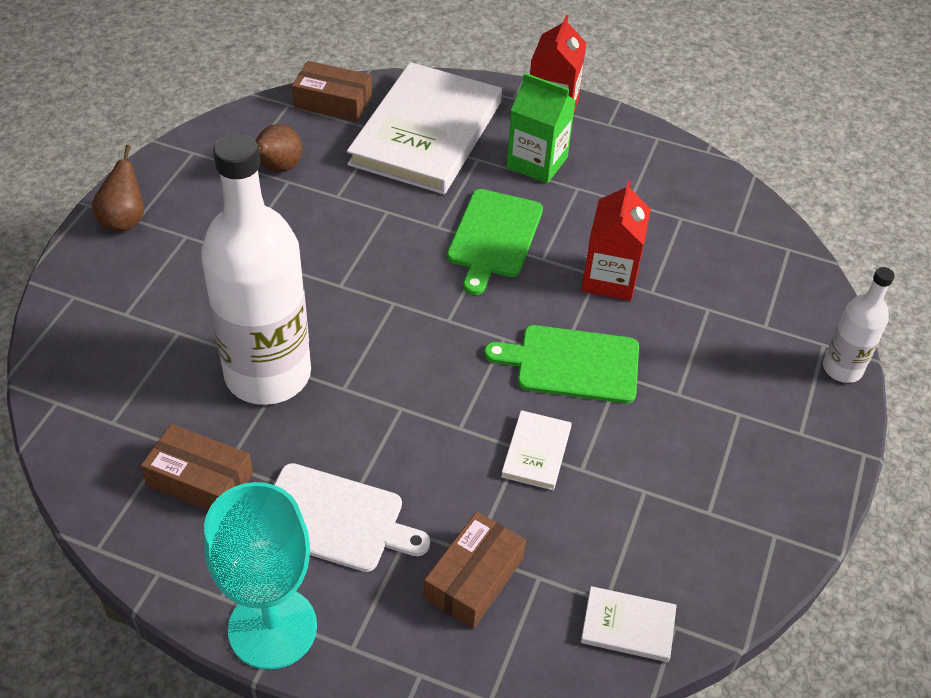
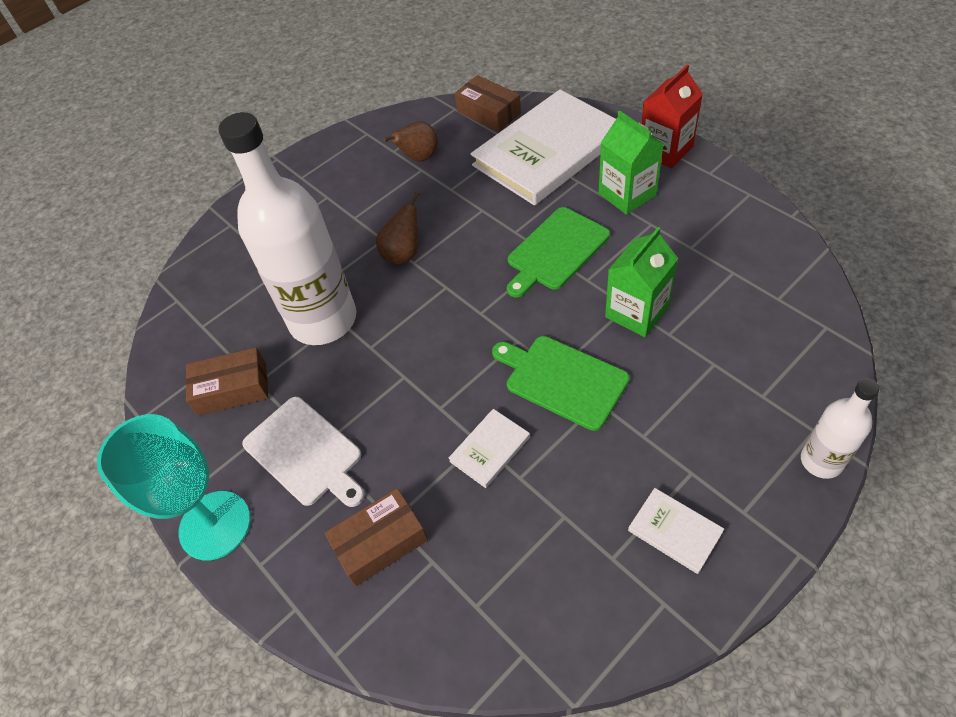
camera: 35 degrees right, 5 degrees up
brown pear [92,145,144,231] -> brown pear moved to [376,192,419,265]
brown box [141,424,253,510] -> brown box turned 60 degrees counterclockwise [185,347,269,416]
red carton [581,180,651,301] -> green carton [605,227,678,337]
white book [581,586,677,662] -> white book moved to [628,488,724,574]

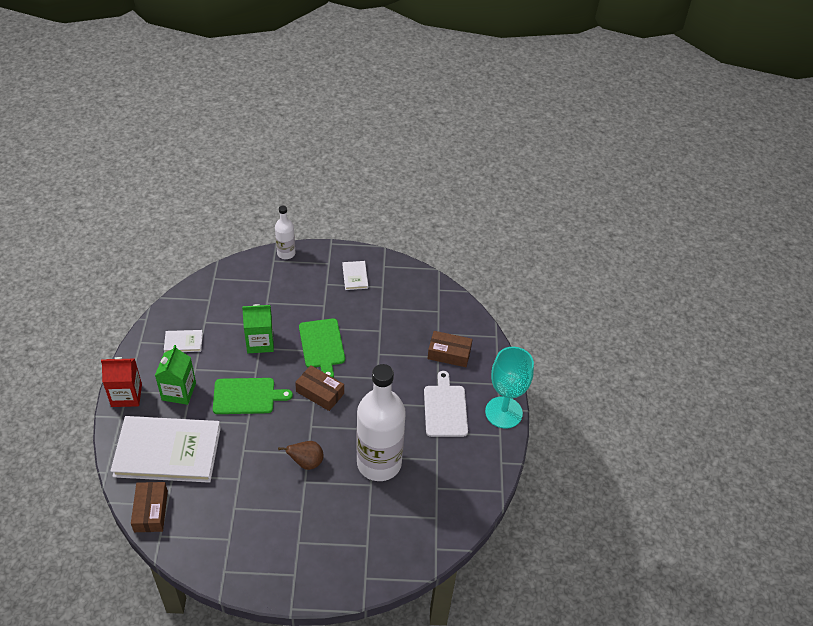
camera: 145 degrees left, 5 degrees down
brown box [185,347,269,416] -> brown box moved to [295,365,344,411]
brown pear [383,121,438,162] -> none
white book [449,409,530,488] -> white book moved to [164,330,203,353]

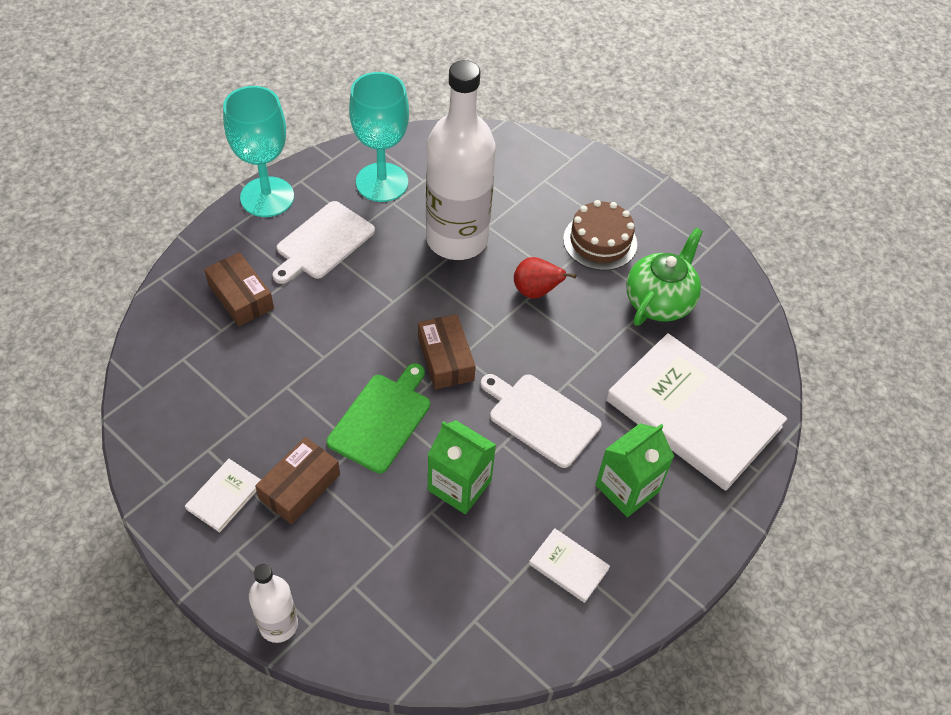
camera: 140 degrees left, 5 degrees up
red carton [101,357,142,407] -> none
brown box [131,482,168,532] -> brown box moved to [255,437,340,524]
green cutting board [213,378,293,414] -> white cutting board [481,374,601,468]
brown pear [278,441,324,470] -> red pear [514,257,577,299]
none -> turquoise goblet [349,72,409,202]
none -> brown cake [563,200,637,270]
none -> green teapot [626,228,703,326]

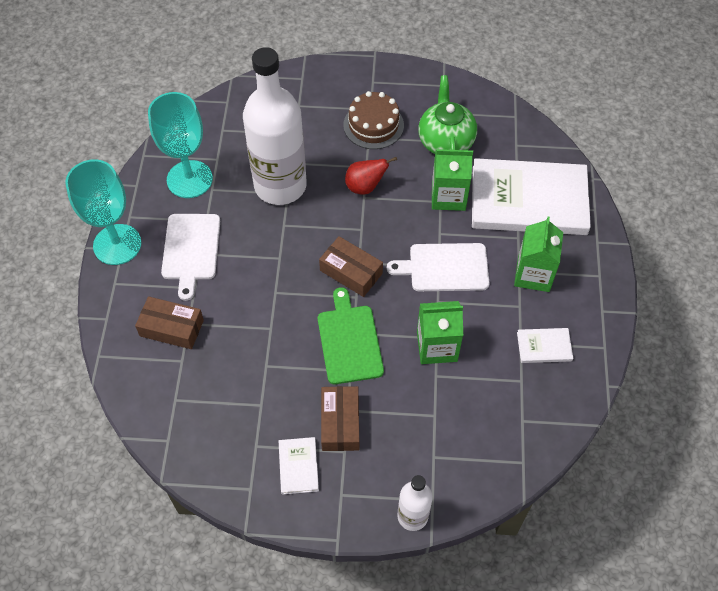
camera: 35 degrees left, 5 degrees up
none -> green carton [432,149,473,211]

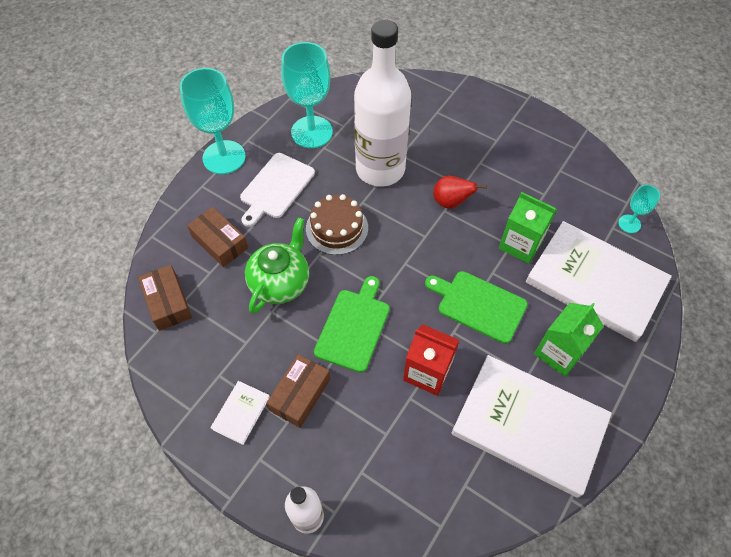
camera: 30 degrees right, 0 degrees up
brown box [319,236,383,297] -> brown box moved to [138,265,192,331]
brown cake [343,91,404,149] -> brown cake moved to [306,194,368,255]
white cutting board [387,243,490,291] -> green cutting board [425,271,528,344]
green carton [417,301,463,364] -> red carton [403,324,459,396]
green teapot [418,75,477,154] -> green teapot moved to [245,217,309,314]
white book [517,328,573,363] -> white book [451,355,612,498], size x2.43
none -> turquoise goblet [618,185,660,233]

